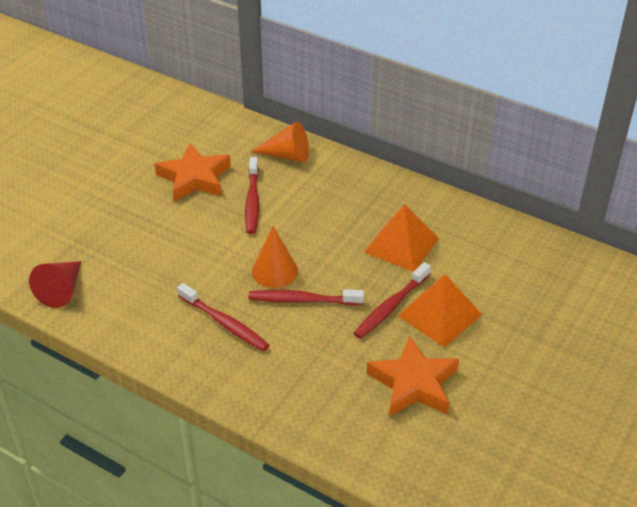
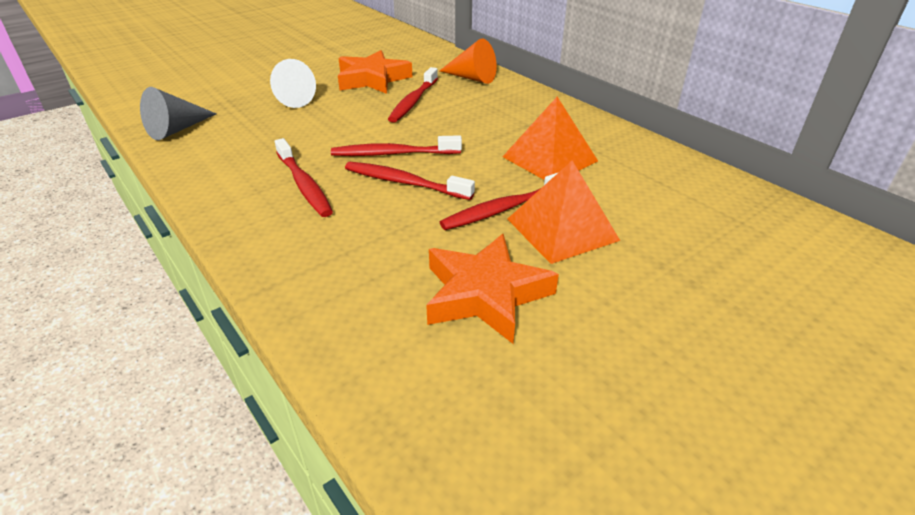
camera: 20 degrees right, 5 degrees down
red cone [29,261,81,308] -> grey cone [140,87,216,140]
orange cone [252,226,298,288] -> red toothbrush [331,135,462,156]
none -> white cone [270,59,316,108]

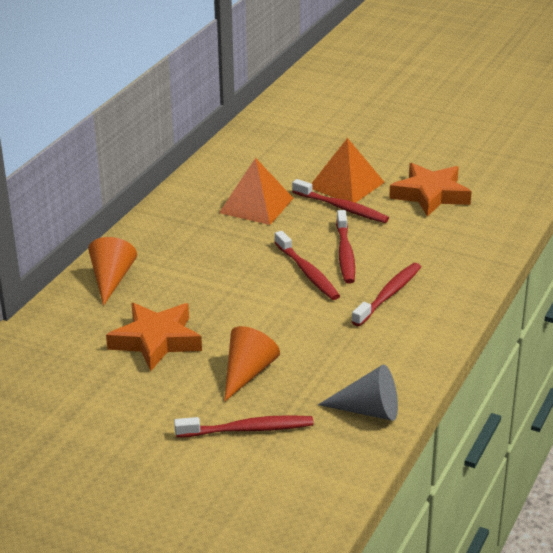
camera: 115 degrees left, 5 degrees down
white cone [270,59,316,108] -> orange cone [224,326,280,402]
red toothbrush [388,67,438,123] -> red toothbrush moved to [174,415,314,438]

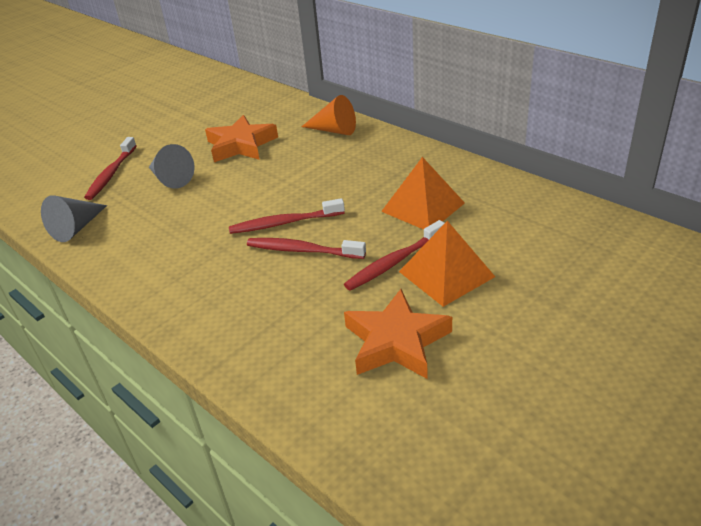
camera: 110 degrees right, 5 degrees up
orange cone [224,326,280,402] -> grey cone [149,144,194,188]
red toothbrush [352,263,421,326] -> none

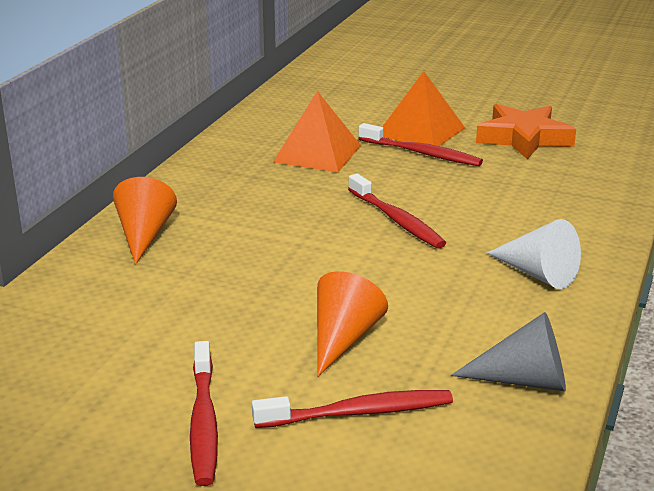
camera: 115 degrees left, 10 degrees down
grey cone [149,144,194,188] -> orange cone [317,271,388,376]
orange star [205,115,278,162] -> none
red toothbrush [247,238,366,259] -> red toothbrush moved to [190,341,218,486]
none -> white cone [487,219,581,289]

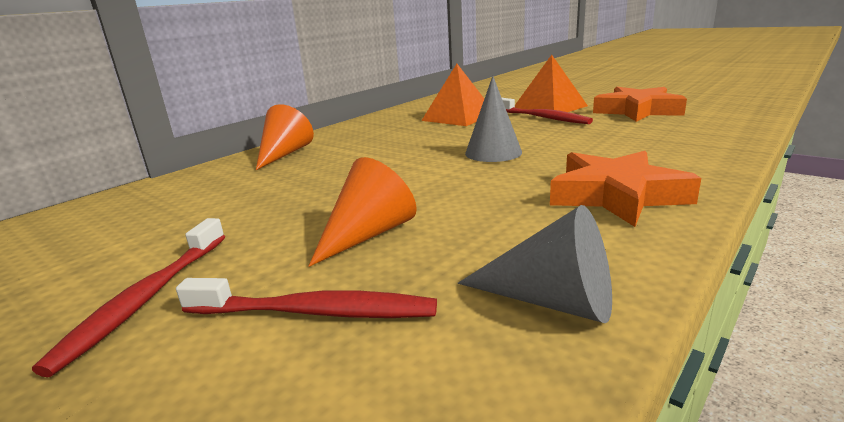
camera: 20 degrees right, 5 degrees down
red toothbrush [348,174,446,248] -> grey cone [465,76,522,162]
white cone [487,219,581,289] -> orange star [550,151,701,227]

